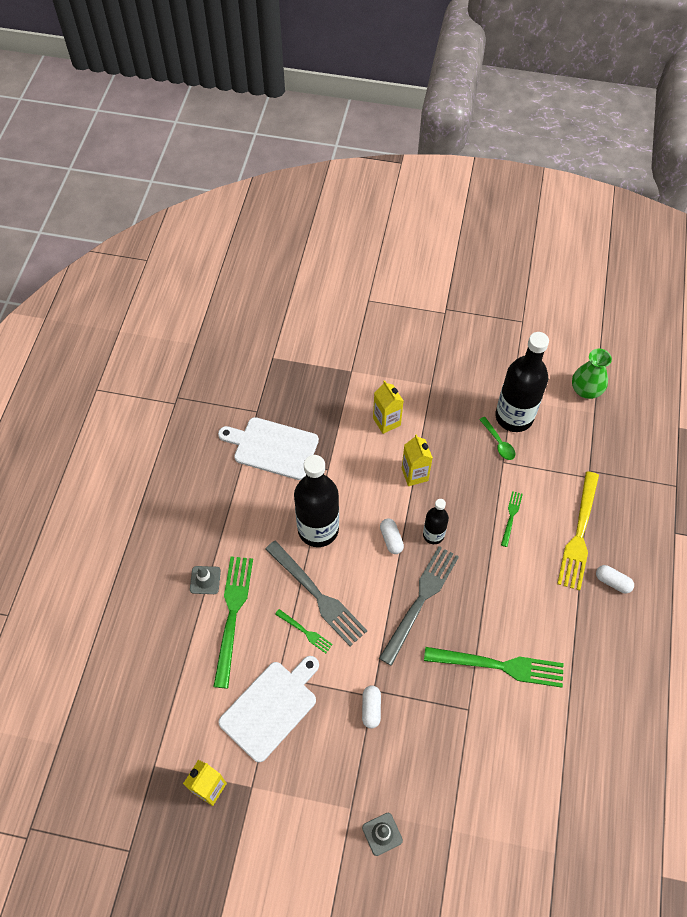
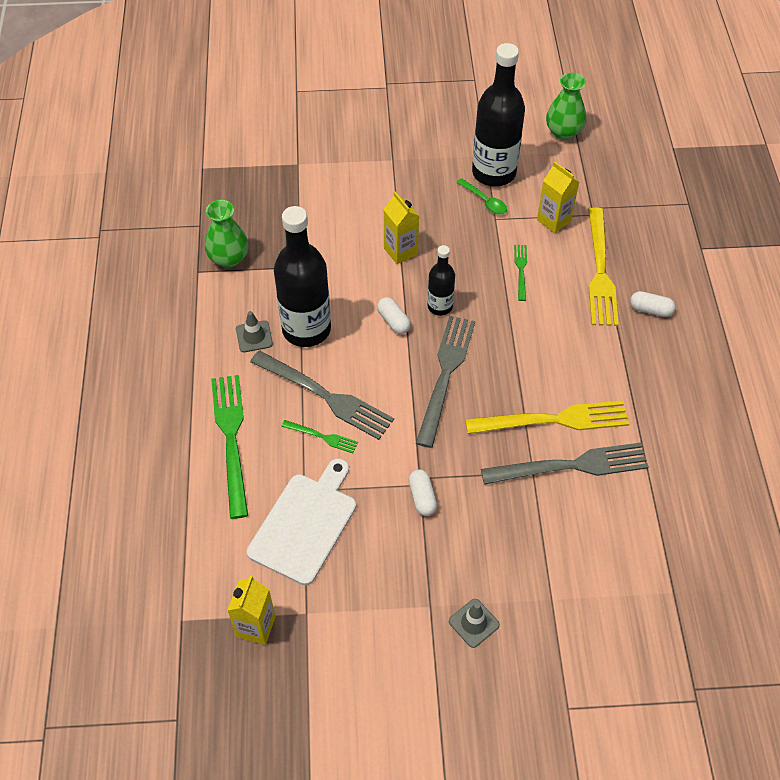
camera: 15 degrees left, 5 degrees down
grey traffic cone [190,566,221,594] -> grey traffic cone moved to [236,311,273,352]
white cutting board [218,417,319,480] -> green vase [205,200,248,268]
yellow carton [373,380,404,434] -> yellow carton moved to [537,161,579,233]
green fork [424,647,564,688] -> yellow fork [465,401,629,434]
none -> grey fork [481,442,649,485]

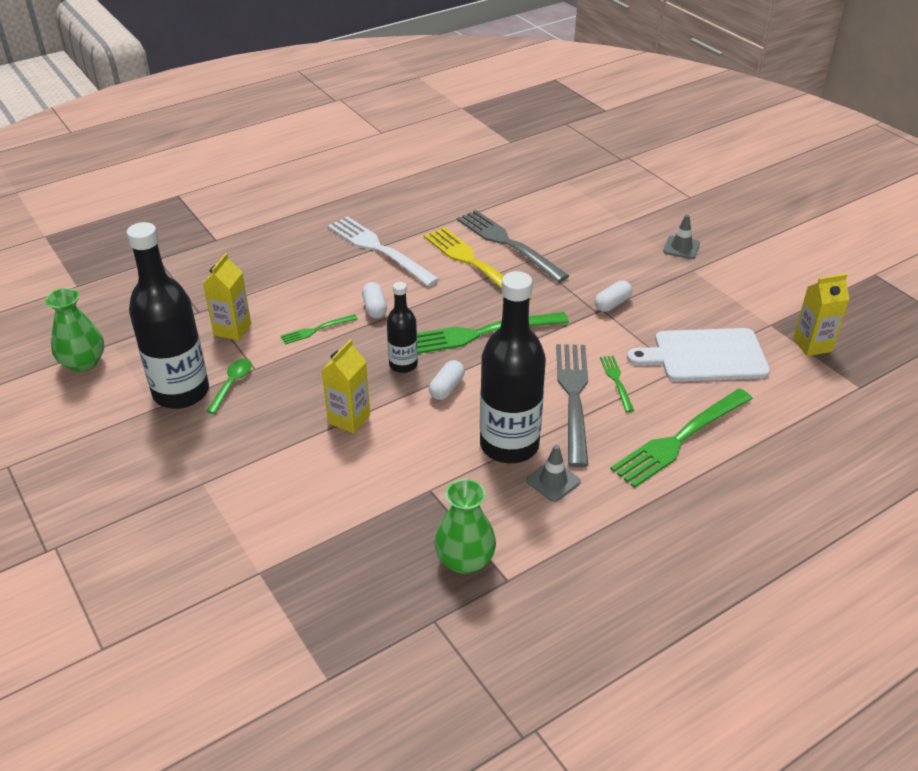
camera: 120 degrees left, 15 degrees down
grey fork [416,316,475,448] -> green fork [417,312,569,354]
yellow fork [588,207,619,326] -> none
white capsule [630,291,676,317] -> white capsule moved to [362,282,387,319]
none -> white fork [328,216,440,287]

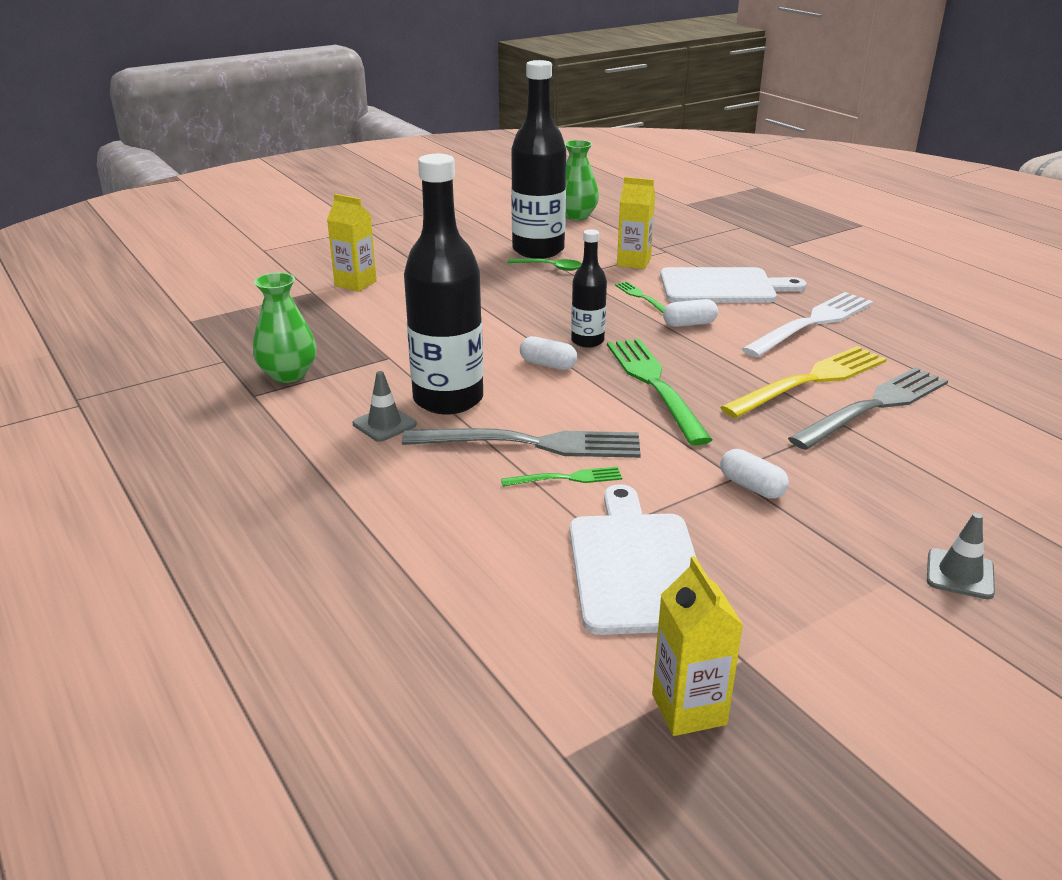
camera: 90 degrees right, 10 degrees down
yellow carton [322,339,370,433] -> yellow carton moved to [327,194,377,292]
green fork [610,388,753,488] -> none
none -> white cutting board [660,267,806,303]

